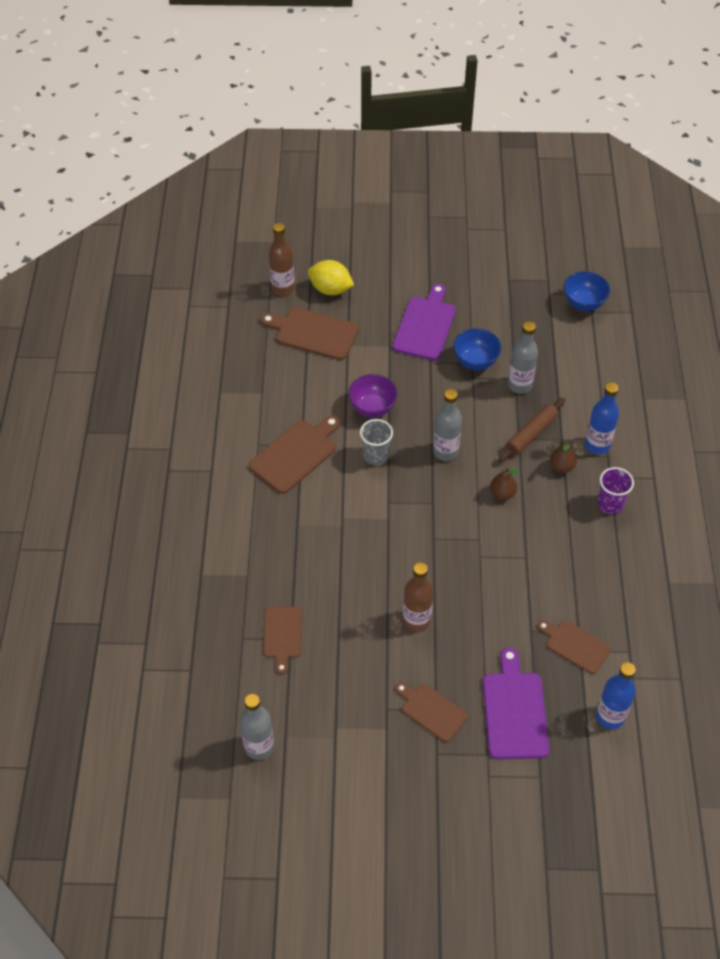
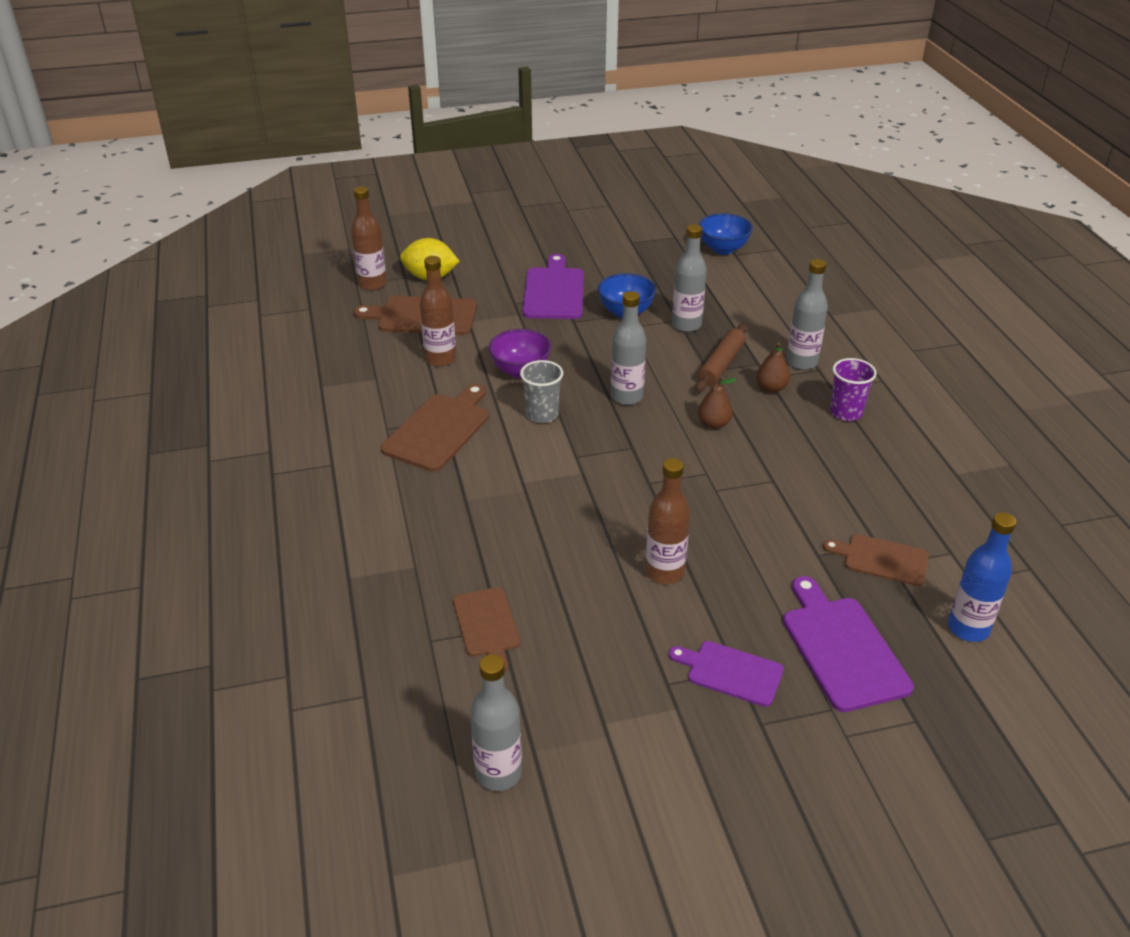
camera: 15 degrees left, 15 degrees down
brown cutting board [395,683,468,742] -> purple cutting board [669,641,784,707]
blue bottle [585,382,619,454] -> grey bottle [787,259,828,370]
none -> brown bottle [420,256,456,366]

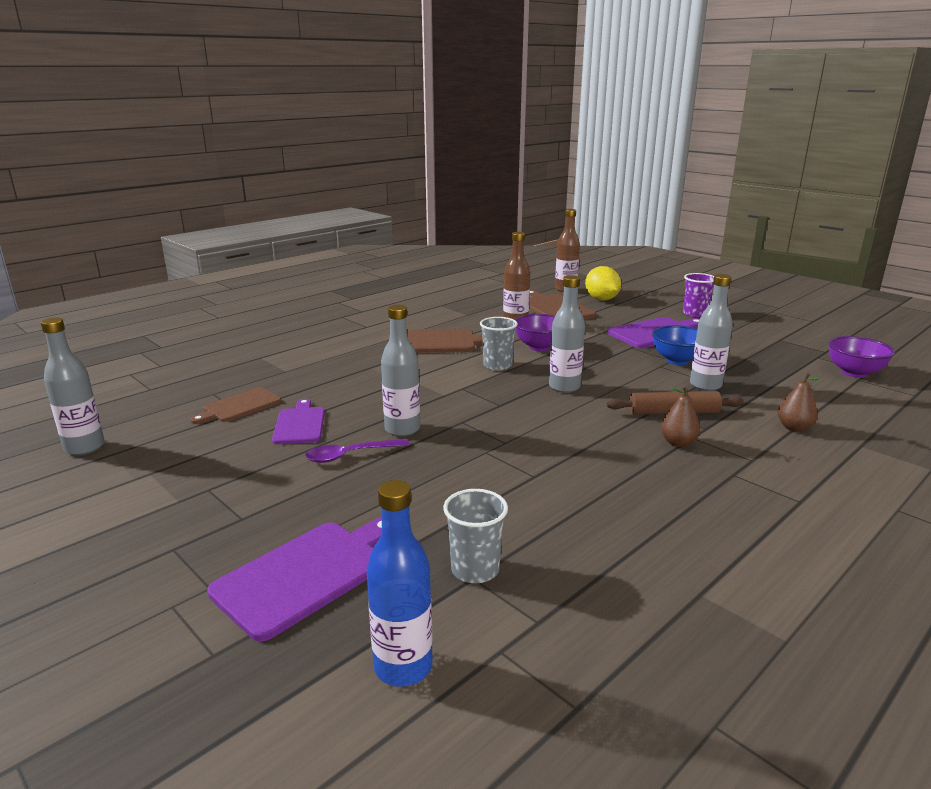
camera: 60 degrees right, 15 degrees down
brown bottle [645,458,690,584] -> purple spoon [305,439,410,463]
purple cutting board [669,641,784,707] -> purple cutting board moved to [272,399,325,444]
brown pear [698,377,737,429] -> brown pear moved to [778,373,820,432]
blue bowl [699,213,753,255] -> purple bowl [828,336,895,378]
grey bottle [787,259,828,370] -> grey bottle moved to [381,305,420,436]
brown cutting board [823,534,929,586] -> grey cup [443,489,508,583]
purple cup [830,358,877,421] -> purple cup moved to [683,273,714,317]

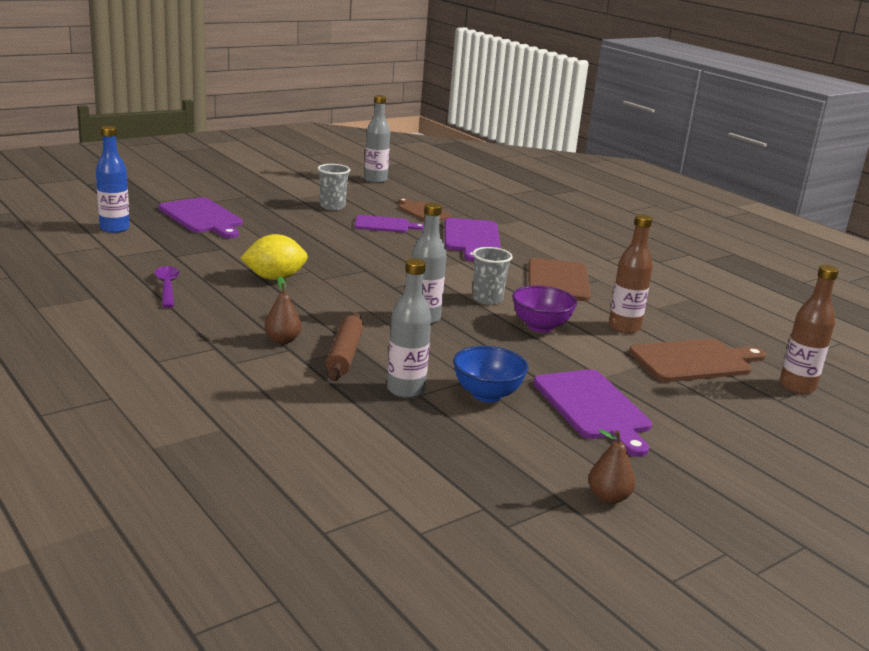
camera: 95 degrees right, 0 degrees up
purple spoon [305,439,410,463] -> purple spoon moved to [155,266,180,308]
grey bottle [381,305,420,436] -> none
grey cup [443,489,508,583] -> grey cup moved to [318,164,350,210]
yellow lemon [585,266,621,300] -> yellow lemon moved to [241,234,308,280]
purple cup [683,273,714,317] -> none
brown pear [778,373,820,432] -> brown pear moved to [588,429,635,504]
purple bowl [828,336,895,378] -> none
none -> purple cutting board [445,218,501,262]

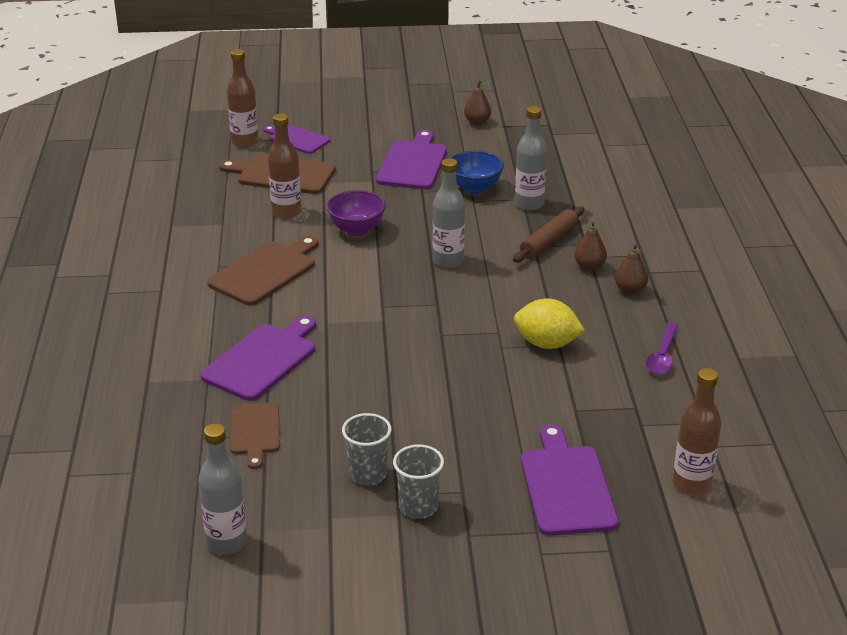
camera: 145 degrees left, 10 degrees up
blue bottle [96,126,130,233] -> brown bottle [673,368,721,495]
purple cutting board [354,215,424,233] -> purple cutting board moved to [264,125,330,154]
grey cup [472,247,513,305] -> grey cup moved to [393,444,444,519]
none -> brown pear [615,244,648,294]

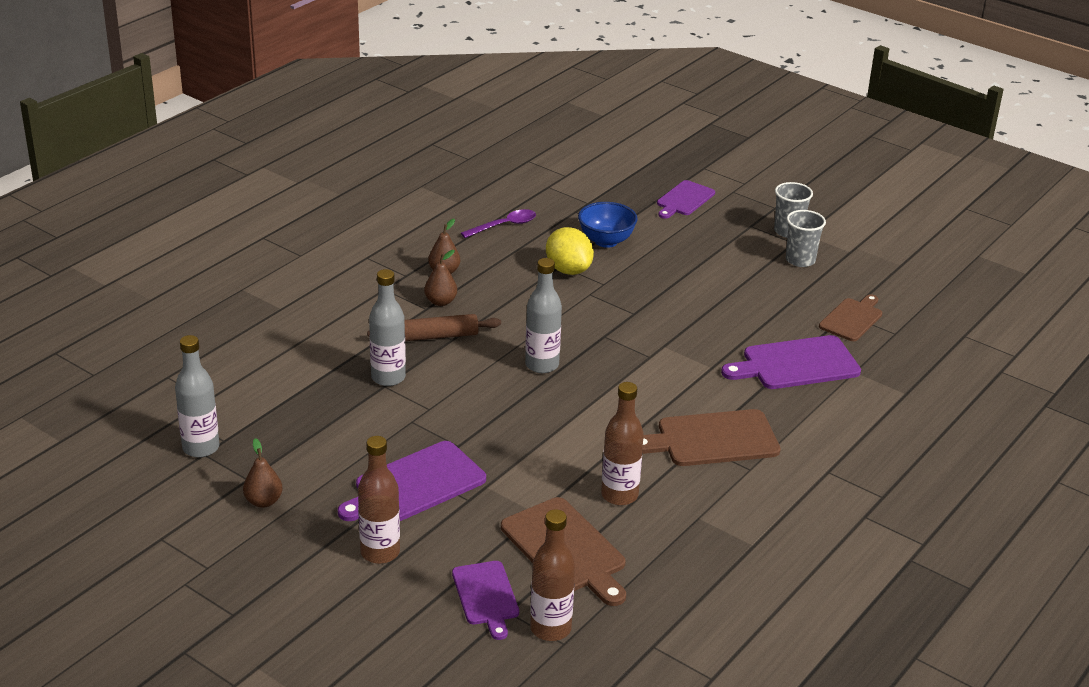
camera: 140 degrees left, 0 degrees up
grey bottle [199,423,247,555] -> grey bottle moved to [175,335,219,458]
purple bowl [326,190,386,236] -> none
blue bowl [451,151,504,194] -> blue bowl moved to [578,202,638,248]
purple cutting board [521,424,618,536] -> purple cutting board [657,180,715,219], size x0.65
brown bottle [673,368,721,495] -> brown bottle moved to [358,436,400,564]

